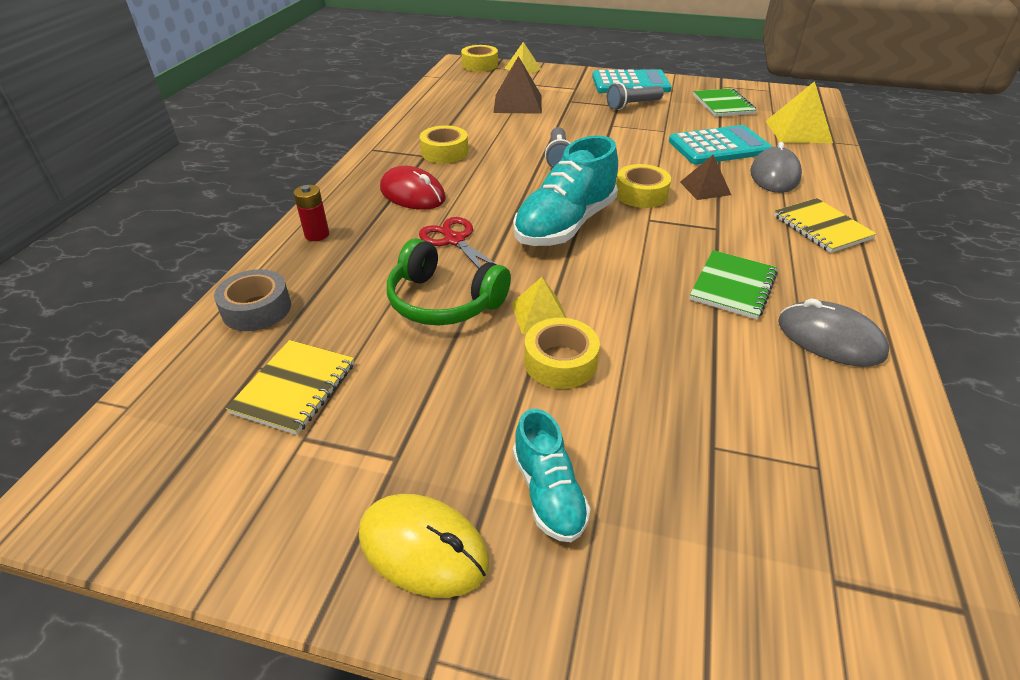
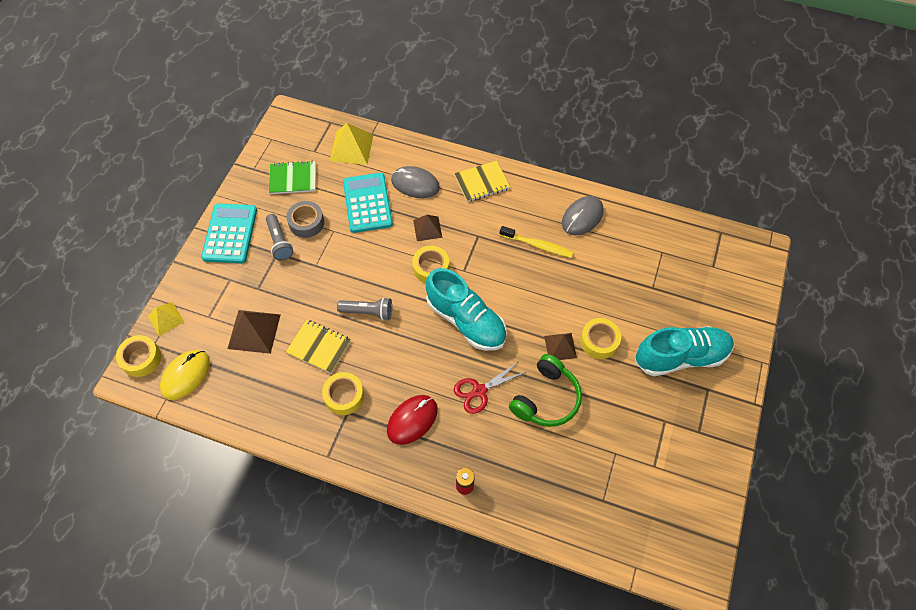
camera: 85 degrees left, 20 degrees up
grey tape [214,269,291,331] -> grey tape moved to [286,201,324,238]
yellow notebook [226,340,354,435] -> yellow notebook moved to [286,320,351,374]
yellow mouse [359,494,489,598] -> yellow mouse moved to [160,350,210,400]
yellow pyramid [511,277,566,334] -> brown pyramid [544,333,577,360]
turquoise shoe [513,409,591,542] -> turquoise shoe [635,326,734,376], size x1.78
green notebook [690,250,778,319] -> yellow toothbrush [500,226,573,258]

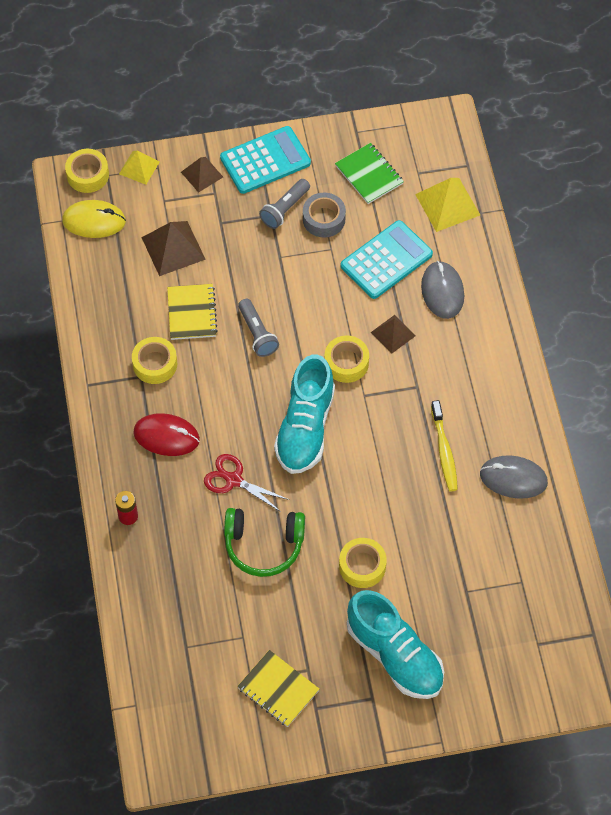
camera: 60 degrees right, 0 degrees up
yellow notebook [454,161,510,202] -> yellow notebook moved to [237,650,319,727]
brown pyramid [544,333,577,360] -> brown pyramid moved to [181,157,223,193]

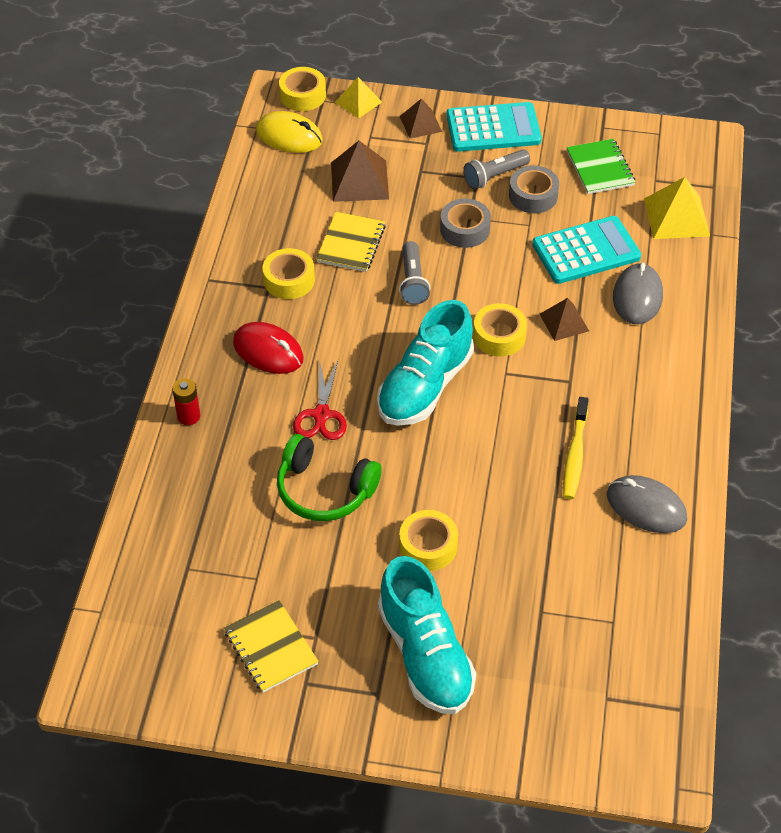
camera: 20 degrees right, 10 degrees down
red scissors [204,454,289,512] -> red scissors turned 135 degrees counterclockwise [293,359,347,440]
none -> grey tape [440,199,491,248]

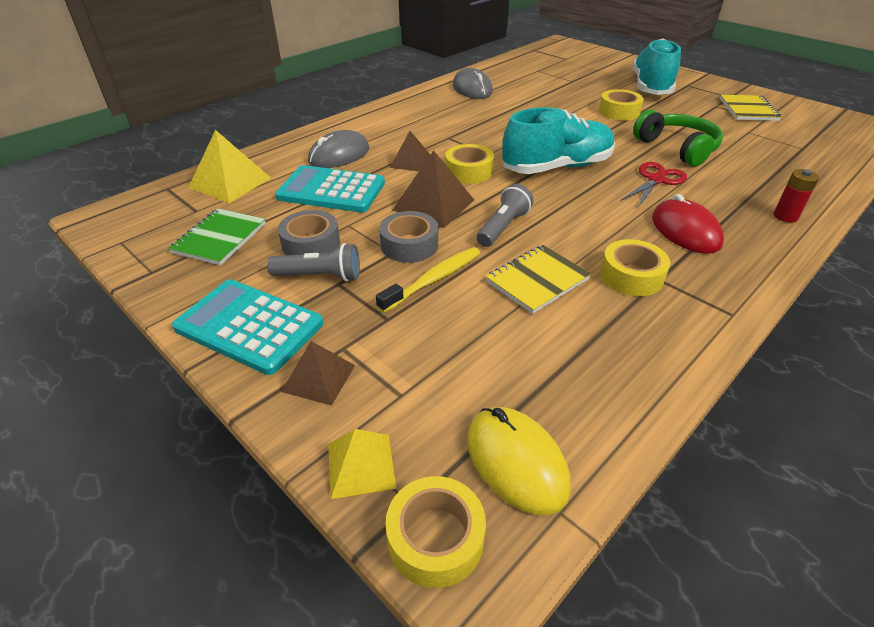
camera: 145 degrees left, 10 degrees down
brown pyramid [331,141,389,202] -> brown pyramid moved to [393,150,474,228]
yellow toothbrush [563,397,589,499] -> yellow toothbrush moved to [376,247,480,313]

